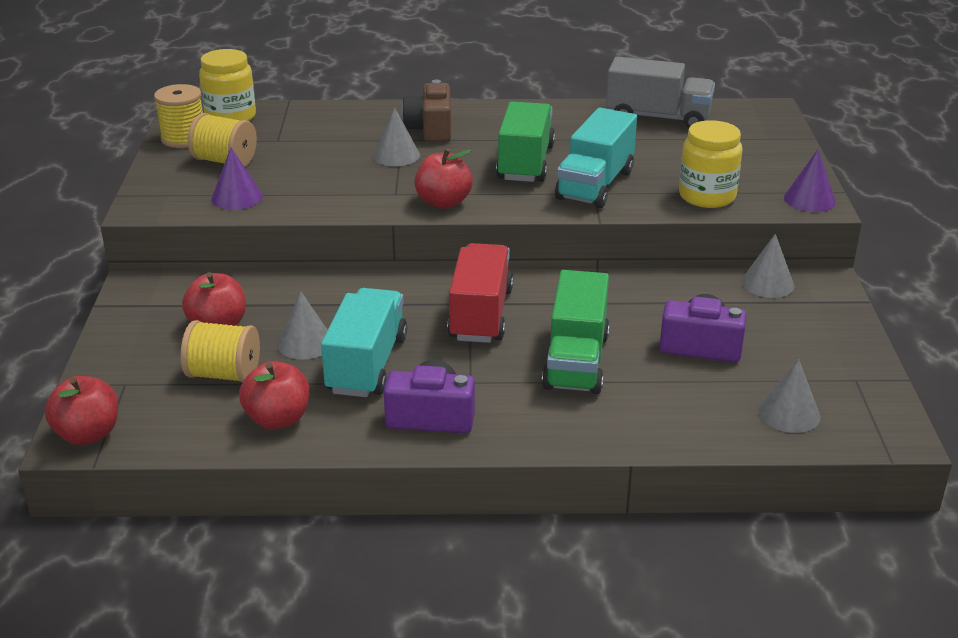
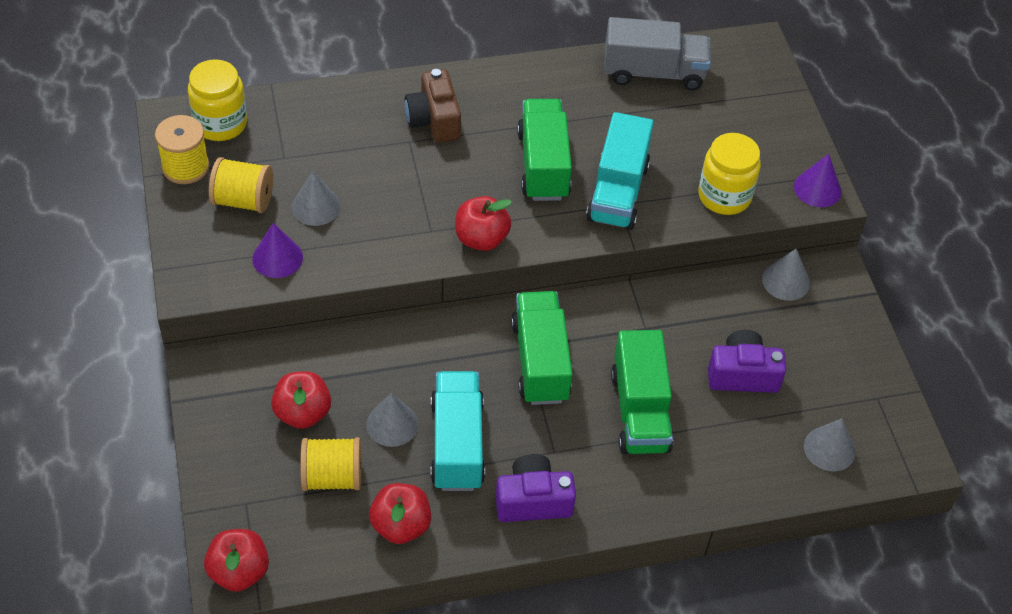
camera: 15 degrees left, 20 degrees up
grey cone [373,107,420,166] -> grey cone moved to [292,171,341,226]
red truck [447,243,513,343] -> green truck [511,291,572,405]

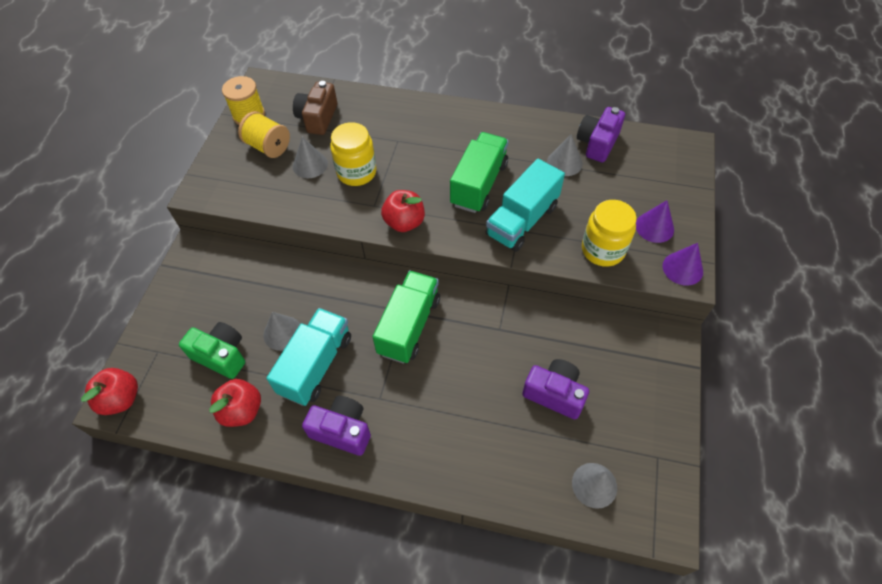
camera: 30 degrees right, 5 degrees up
yellow jar [188,59,247,141] -> yellow jar moved to [330,122,377,186]
purple cone [252,223,303,278] -> purple cone moved to [636,200,674,243]
red apple [271,371,331,429] -> none
yellow spool [300,437,361,491] -> green camera [179,322,245,379]
brown camera [405,69,461,143] -> brown camera moved to [293,81,337,135]
grey truck [604,17,711,90] -> purple camera [577,107,625,163]
green truck [611,330,673,454] -> none
grey cone [762,249,810,301] -> grey cone moved to [547,134,583,176]

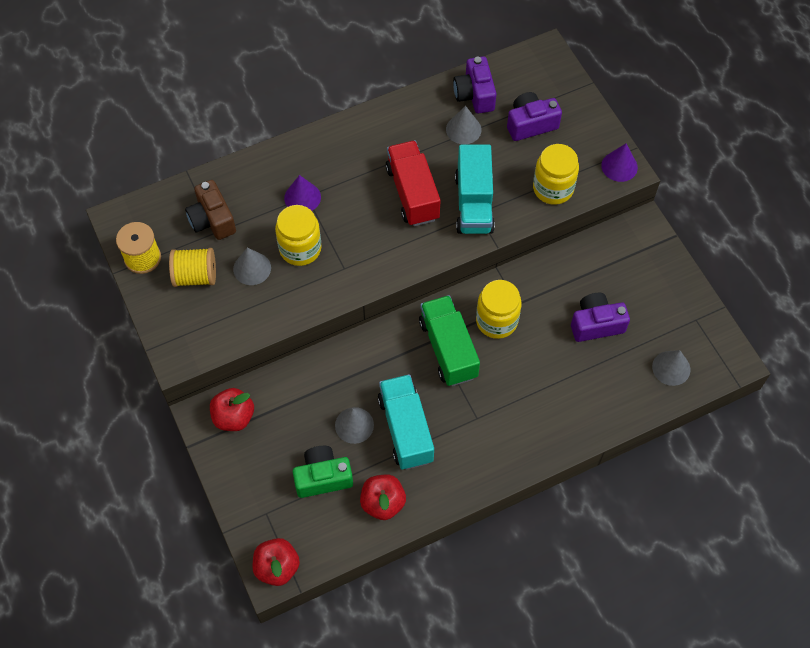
camera: 40 degrees left, 5 degrees up
purple camera [302,396,371,456] -> purple camera moved to [507,92,562,141]
red apple [381,190,425,232] -> red apple moved to [210,388,254,431]
green truck [450,132,508,213] -> red truck [386,140,441,226]
purple cone [636,200,674,243] -> purple cone moved to [284,175,321,211]
none -> yellow jar [476,280,522,339]

